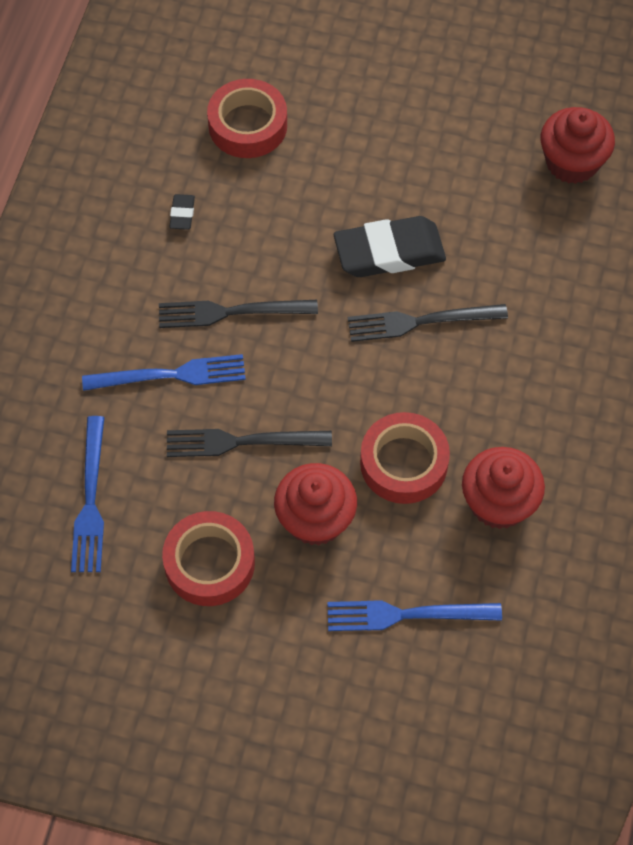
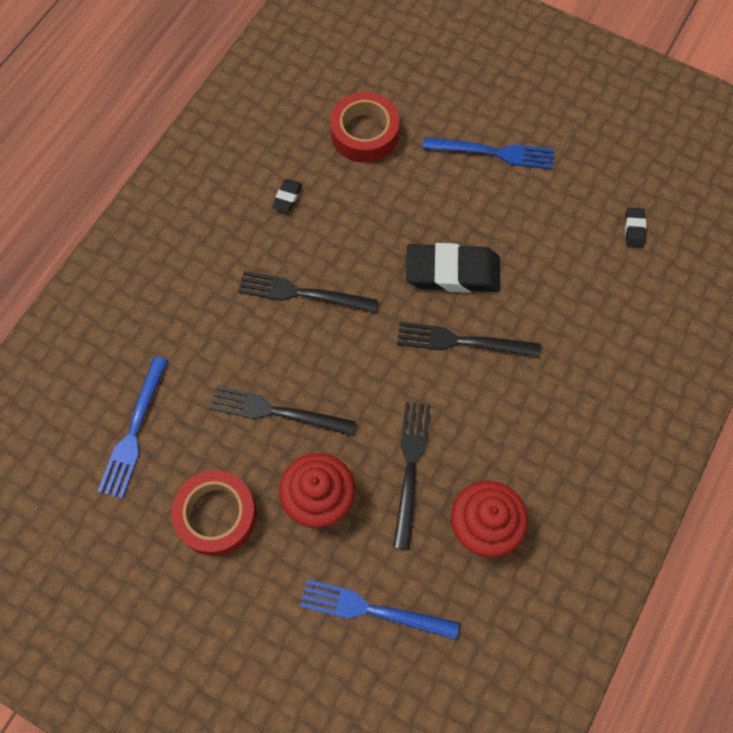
camera: 15 degrees right, 5 degrees up
blue fork [82,354,246,391] -> blue fork moved to [423,137,554,170]
red tape [360,412,450,504] -> black fork [393,402,431,550]
red cupcake [541,107,615,184] -> black eraser [625,208,646,247]

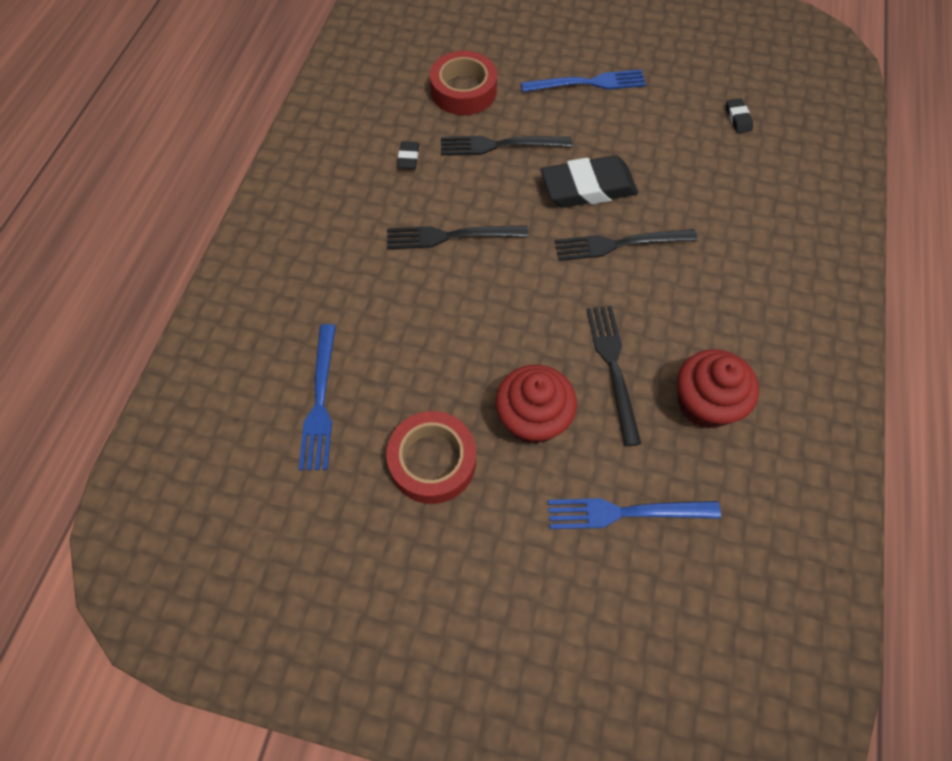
camera: 15 degrees left, 5 degrees down
black fork [209,385,356,436] -> black fork moved to [441,136,572,155]

